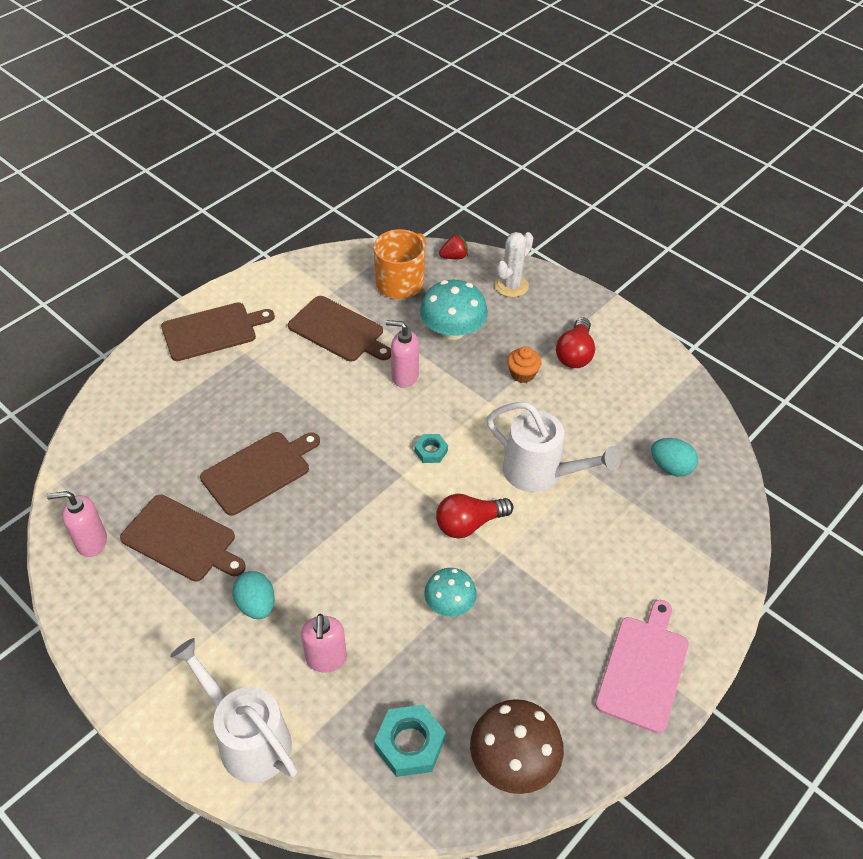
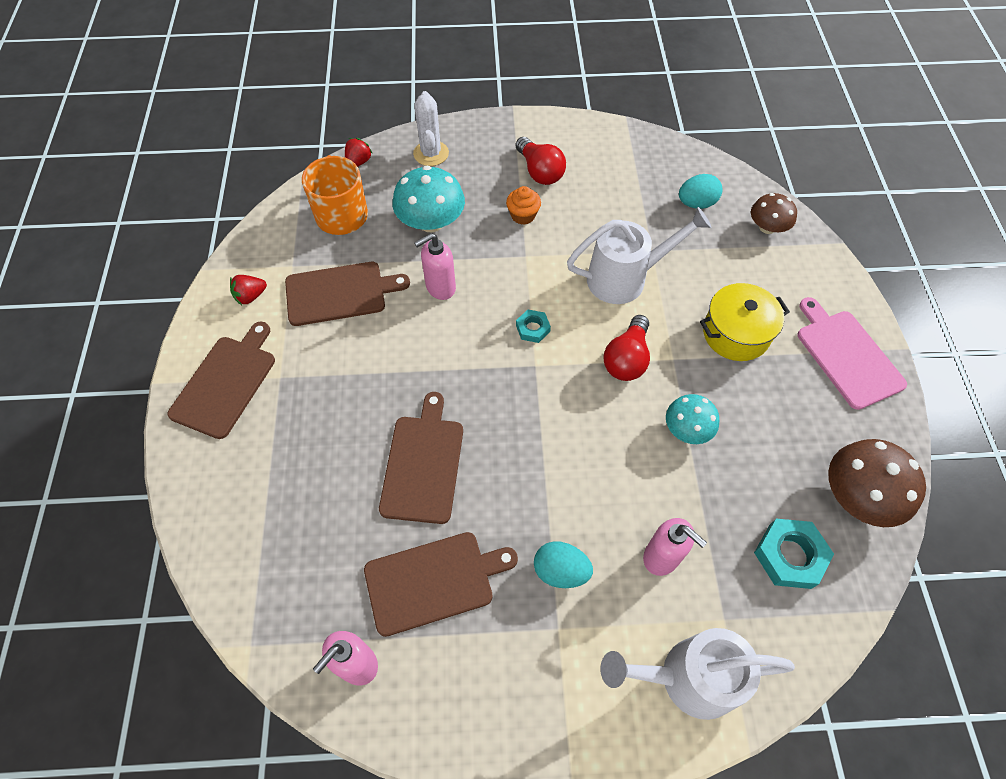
camera: 45 degrees left, 10 degrees up
none -> red strawberry [230,275,267,305]
none -> yellow pot [700,283,790,361]
none -> brown mushroom [751,193,797,234]

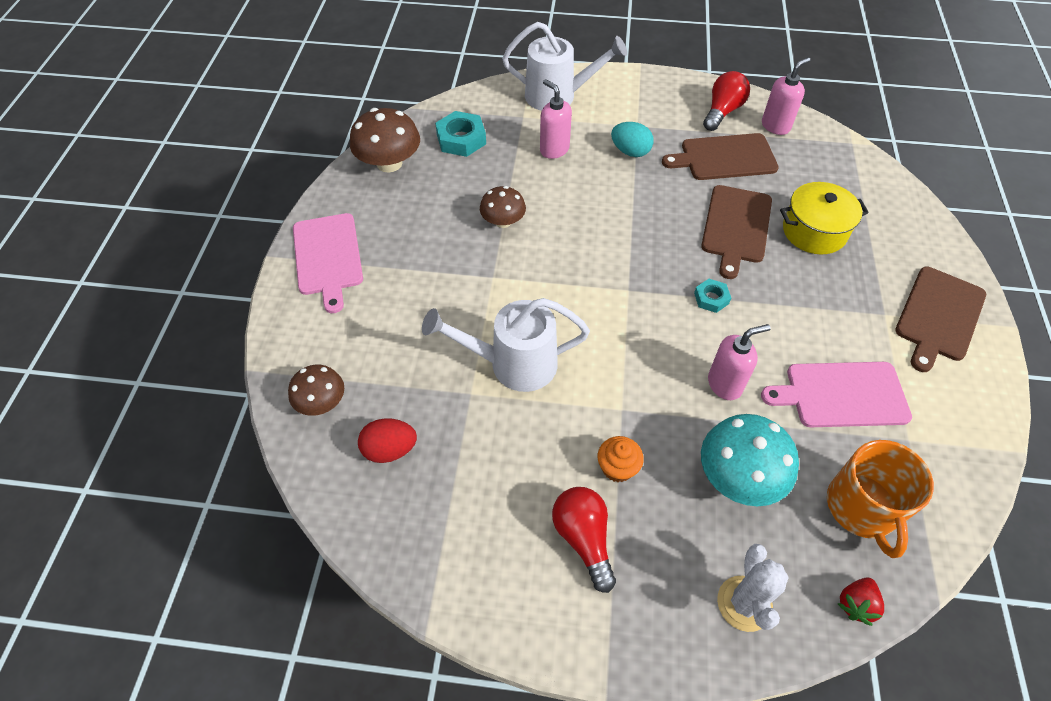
camera: 170 degrees left, 5 degrees down
red strawberry [230,275,267,305] -> none
brown cutting board [285,262,410,326] -> pink cutting board [761,362,912,427]
turquoise nut [516,310,551,343] -> turquoise nut moved to [694,279,731,313]
red light bulb [603,315,650,381] -> red light bulb moved to [703,71,750,131]
turquoise mushroom [666,394,719,444] -> brown mushroom [480,186,526,228]
turquoise egg [679,174,723,209] -> red egg [358,418,417,463]
yellow pot [700,283,790,361] -> yellow pot moved to [780,182,869,254]

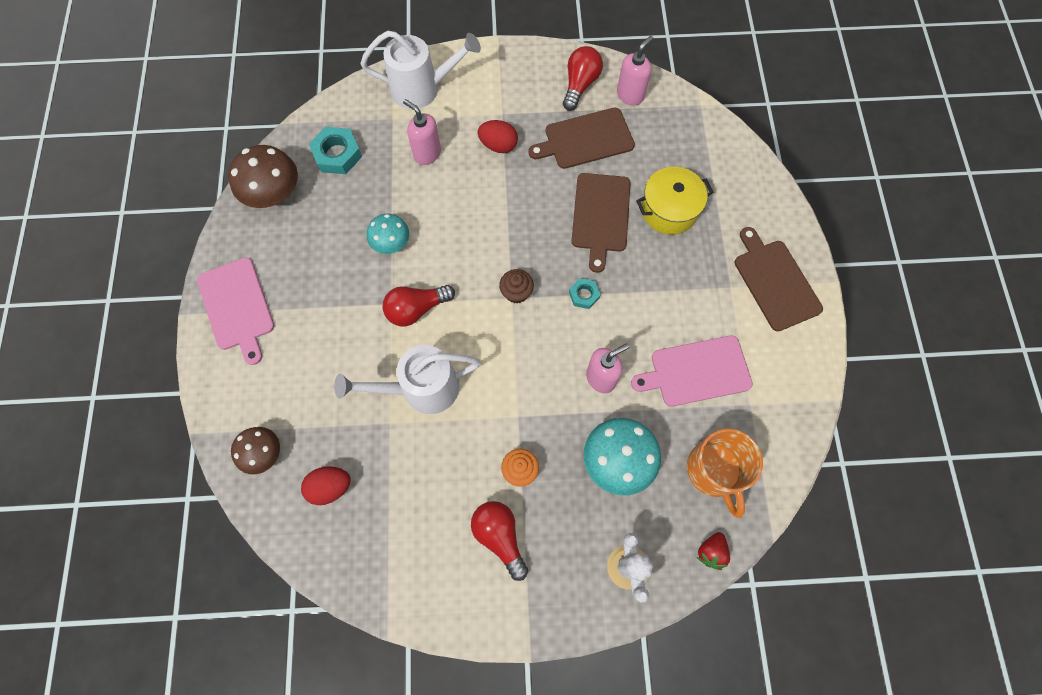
camera: 10 degrees left, 15 degrees up
brown mushroom [480,186,526,228] -> turquoise mushroom [367,214,409,254]
turquoise egg [611,122,654,157] -> red egg [478,120,518,153]
brown cutting board [895,267,986,372] -> brown cutting board turned 135 degrees clockwise [735,227,823,331]
none -> red light bulb [382,285,455,327]
none -> brown cupcake [499,269,534,303]

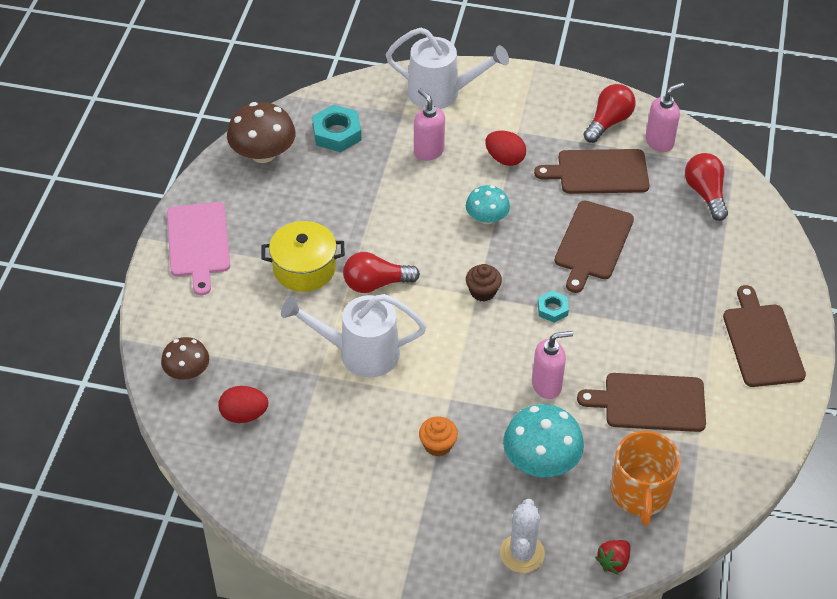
camera: 15 degrees right, 20 degrees down
turquoise mushroom [367,214,409,254] -> turquoise mushroom moved to [466,185,510,224]
red light bulb [471,501,528,581] -> red light bulb moved to [685,153,728,221]
pink cutting board [631,335,753,407] -> brown cutting board [577,373,706,432]
yellow pot [636,167,713,235] -> yellow pot moved to [262,221,345,292]

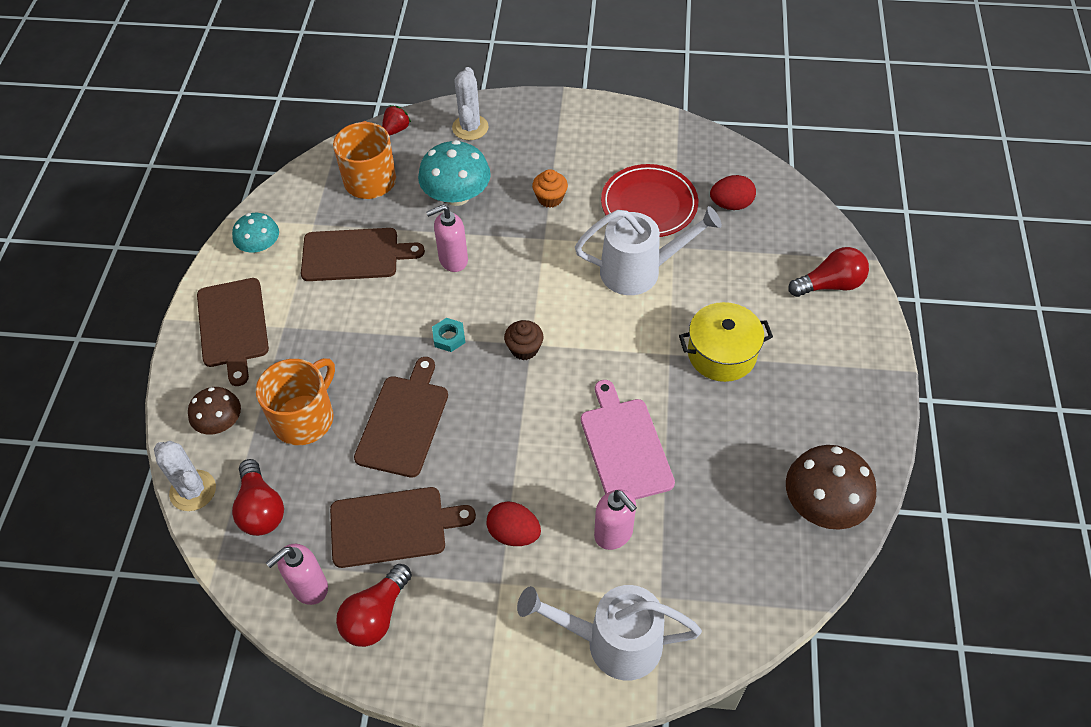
camera: 175 degrees right, 5 degrees up
brown mushroom [161,337,209,380] -> brown mushroom moved to [188,387,241,435]
pink cutting board [167,202,230,295] -> pink cutting board moved to [581,380,675,500]
turquoise nut [312,105,361,152] -> none
red light bulb [343,252,420,293] -> red light bulb moved to [788,247,869,297]
turquoise mushroom [466,185,510,224] -> turquoise mushroom moved to [232,213,279,254]
none -> white cactus [154,441,216,511]
none -> orange mug [256,358,335,445]
none -> red plate [601,164,698,237]

